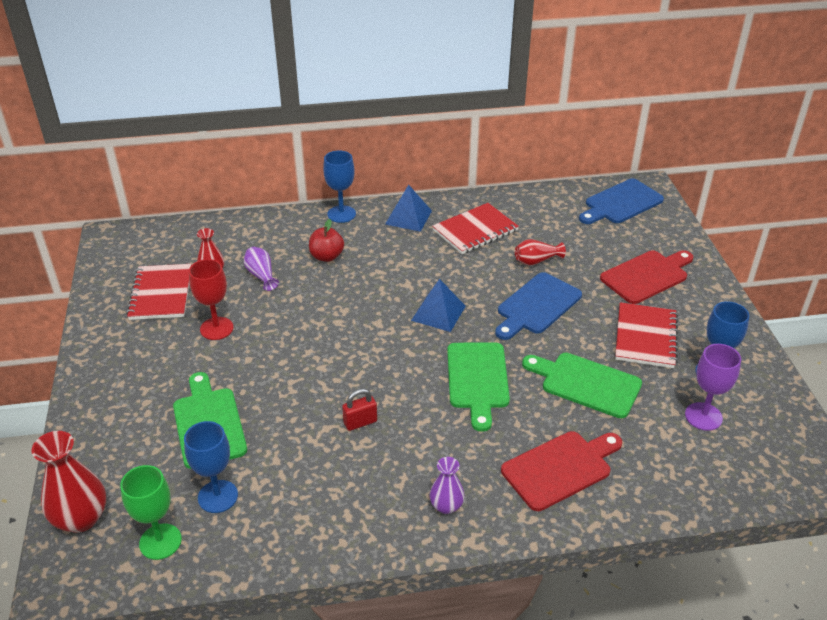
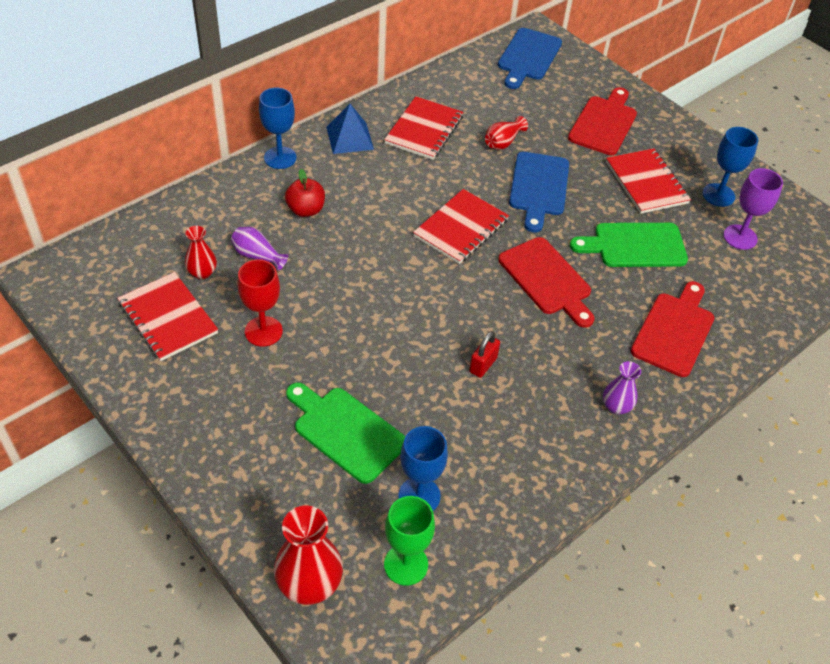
camera: 35 degrees left, 10 degrees up
blue pyramid [411,279,466,332] -> red notebook [413,189,509,264]
green cutting board [447,342,510,432] -> red cutting board [498,237,595,328]

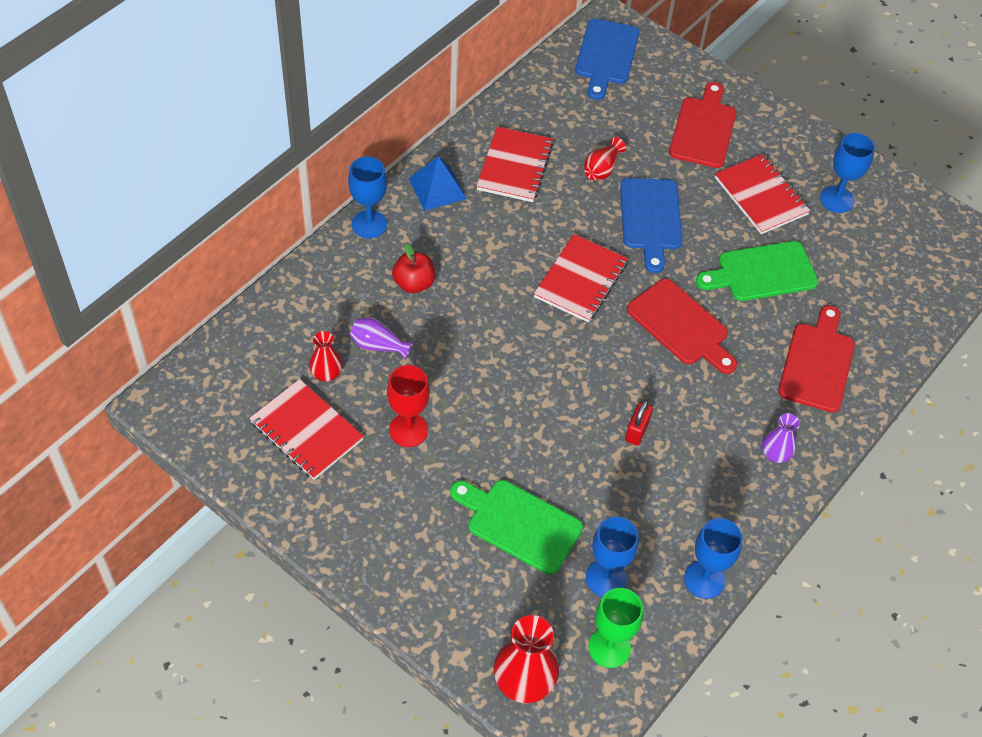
camera: 10 degrees left, 5 degrees up
purple goblet [723,168,783,250] -> none
none -> blue goblet [684,518,743,599]

